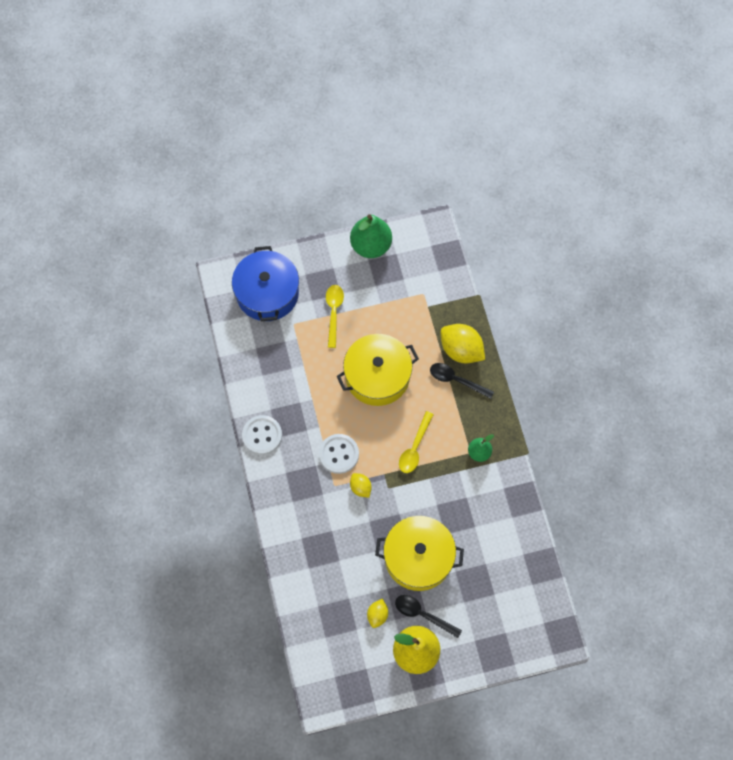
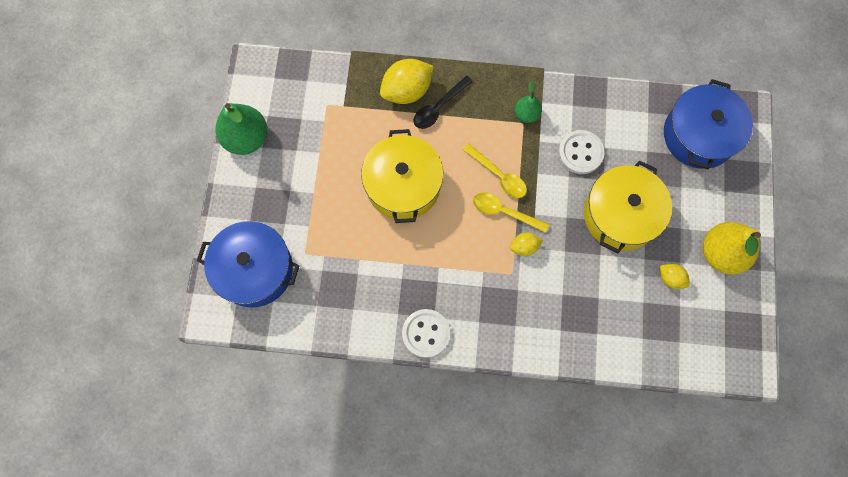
camera: 70 degrees left, 5 degrees up
white button [319,434,359,474] -> white button moved to [558,130,605,174]
yellow spoon [326,285,344,348] -> yellow spoon moved to [473,192,549,233]
black spoon [395,595,462,638] -> none
none -> blue pot [664,79,753,170]

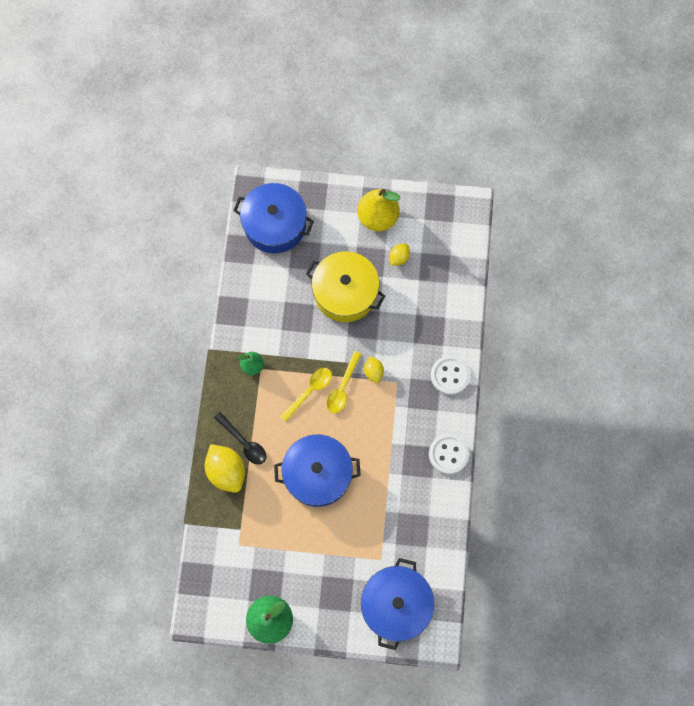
camera: 90 degrees left, 0 degrees up
yellow pot [361,129,443,223] -> blue pot [274,434,361,507]
white button [558,130,605,174] -> white button moved to [431,356,470,395]

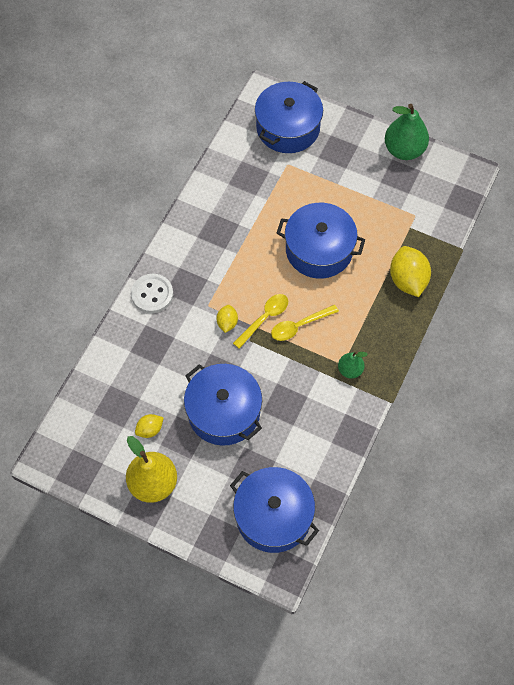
camera: 160 degrees left, 10 degrees down
black spoon [214,412,267,465] -> none
yellow pot [306,251,385,322] -> blue pot [184,364,262,446]
white button [429,434,469,474] -> none

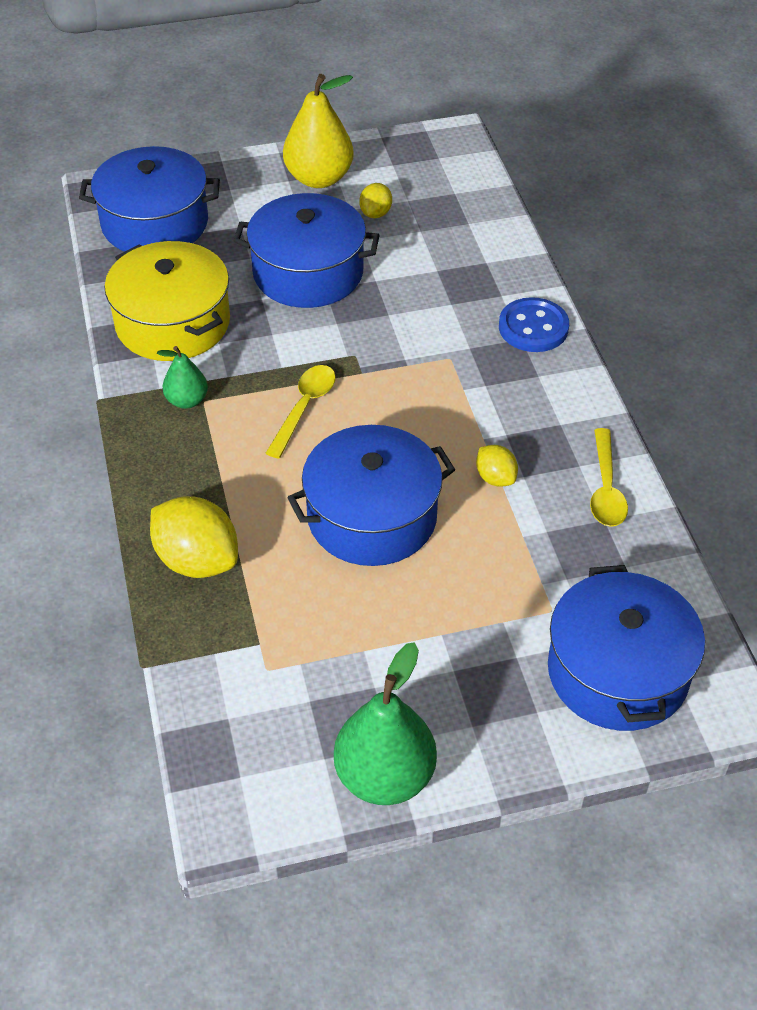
camera: 140 degrees right, 15 degrees down
white button [131,274,173,313] -> blue button [499,297,569,352]
yellow lemon [216,305,238,333] -> yellow lemon moved to [476,445,518,487]
yellow spoon [233,294,288,349] -> yellow spoon moved to [590,428,628,527]
none -> yellow pot [104,241,230,361]

